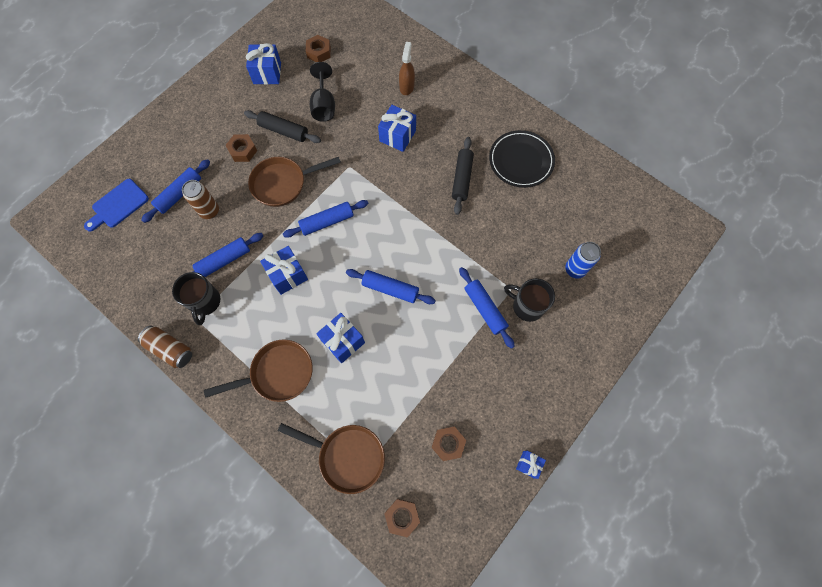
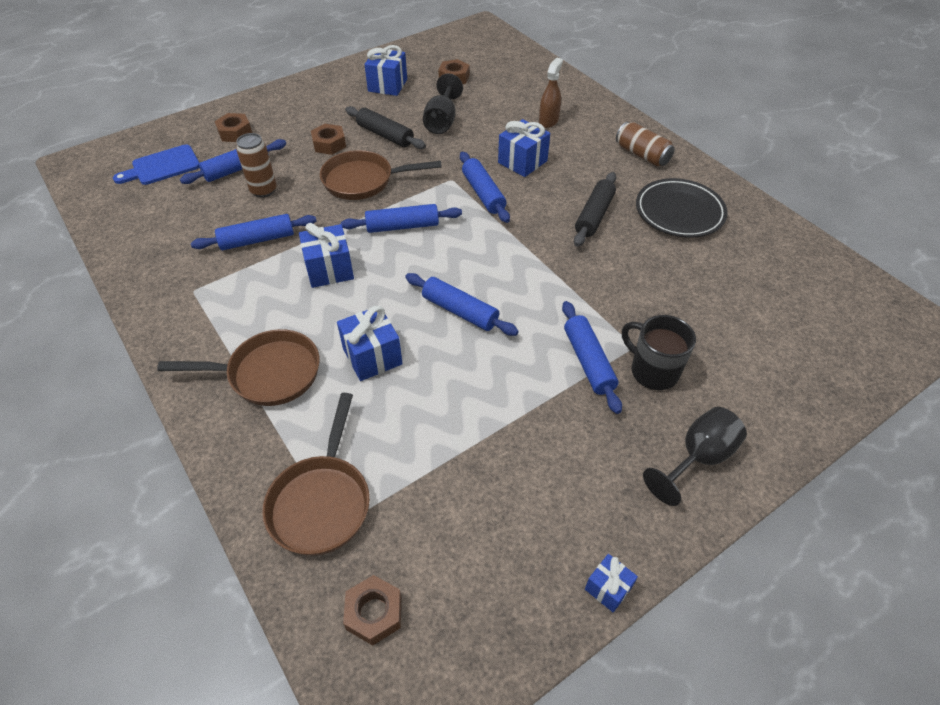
camera: 15 degrees right, 20 degrees down
brown can [138,326,192,368] -> brown can moved to [616,122,675,166]
black mug [172,272,220,325] -> none
brown pan [278,423,385,494] -> brown pan turned 60 degrees clockwise [262,393,370,556]
brown nut [431,427,466,461] -> brown nut moved to [215,113,252,142]
blue can [565,242,601,279] -> none
none -> blue rolling pin [460,152,510,223]
none -> black goblet [643,407,747,506]

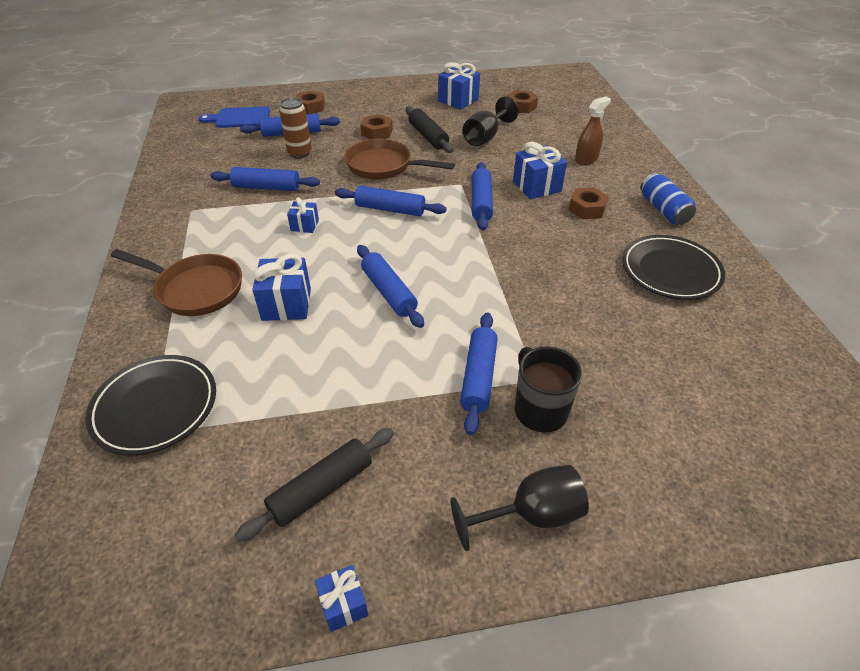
camera: 25 degrees right, 5 degrees down
brown pan [262,393,370,556] -> black plate [85,355,216,456]
blue gift [299,223,354,288] -> blue gift [287,197,319,233], size x0.58
brown nut [343,575,401,646] -> brown nut moved to [569,187,609,219]
black rolling pin [574,172,616,247] -> black rolling pin moved to [235,428,394,542]
brown can [616,122,675,166] -> blue can [640,173,696,225]

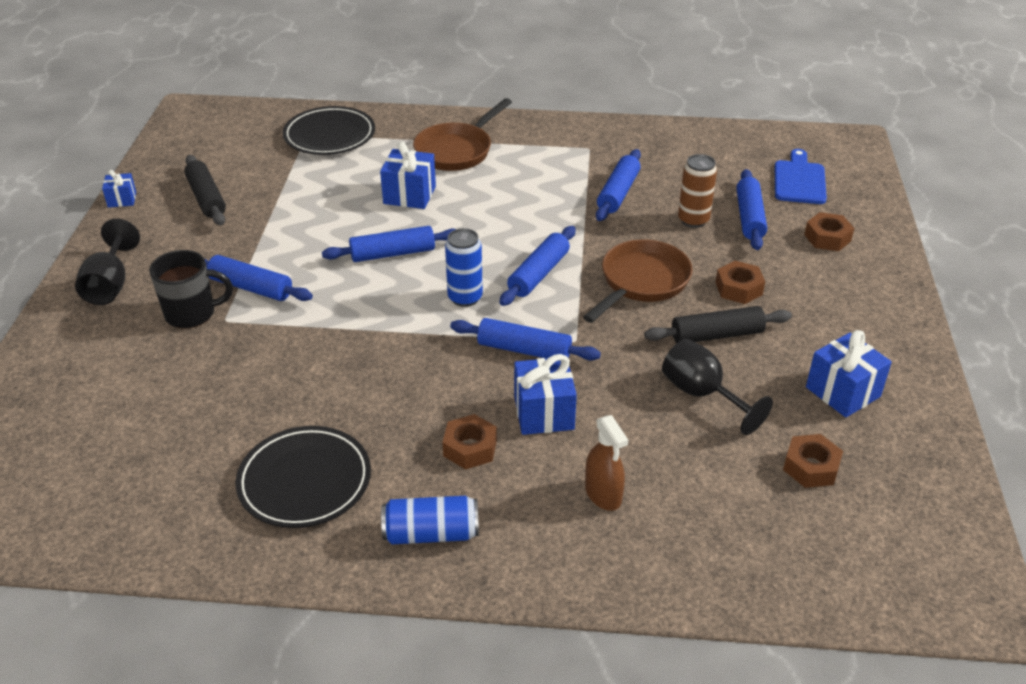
camera: 105 degrees right, 5 degrees down
blue gift [287,197,319,233] -> none
none -> blue can [445,228,483,307]

